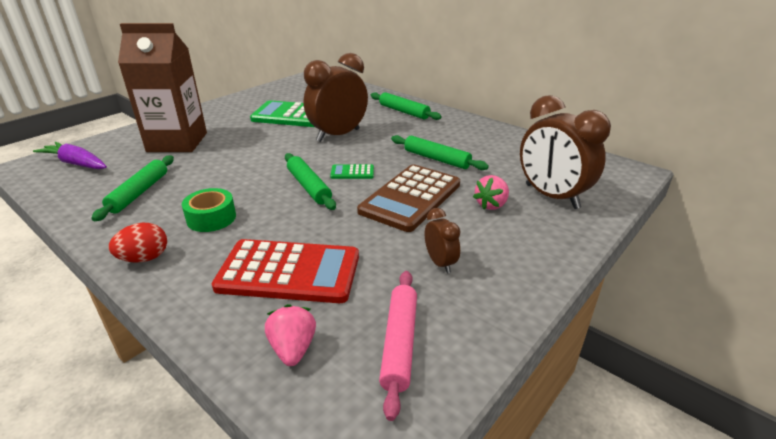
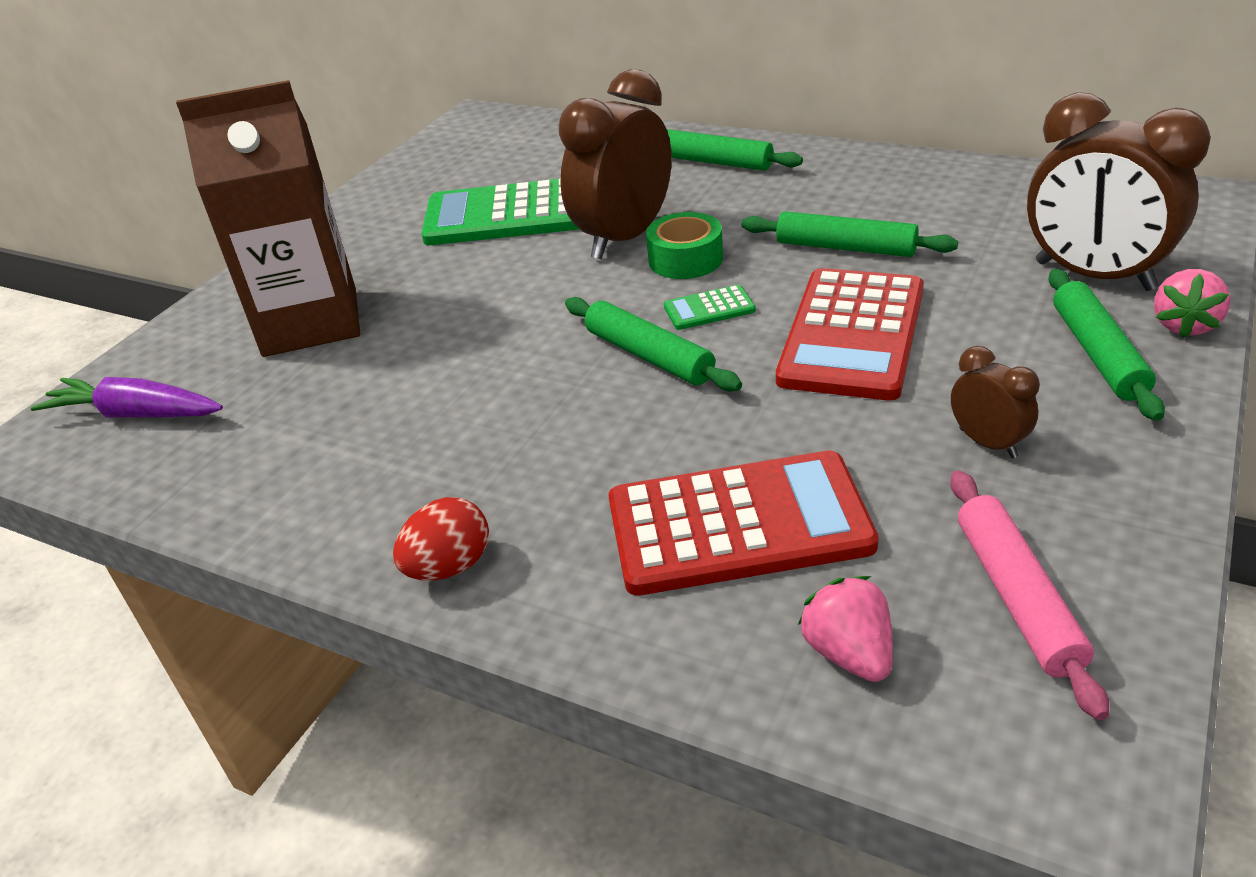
camera: 10 degrees left, 5 degrees up
green rolling pin [91,155,174,221] -> green rolling pin moved to [1049,269,1165,421]
green tape [182,188,236,232] -> green tape moved to [646,212,723,279]
brown calculator [357,164,460,232] -> red calculator [776,268,924,401]
pink strawberry [473,175,509,210] -> pink strawberry moved to [1154,269,1230,338]

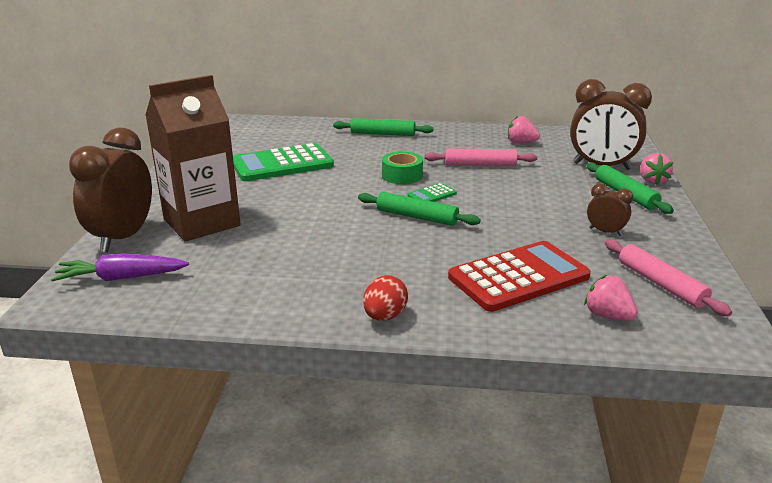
camera: 25 degrees left, 10 degrees down
brown clock [558,69,672,259] -> brown clock moved to [69,128,152,252]
green rolling pin [742,211,958,257] -> pink rolling pin [425,149,537,166]
red calculator [776,268,924,401] -> none
none -> pink strawberry [508,116,540,143]

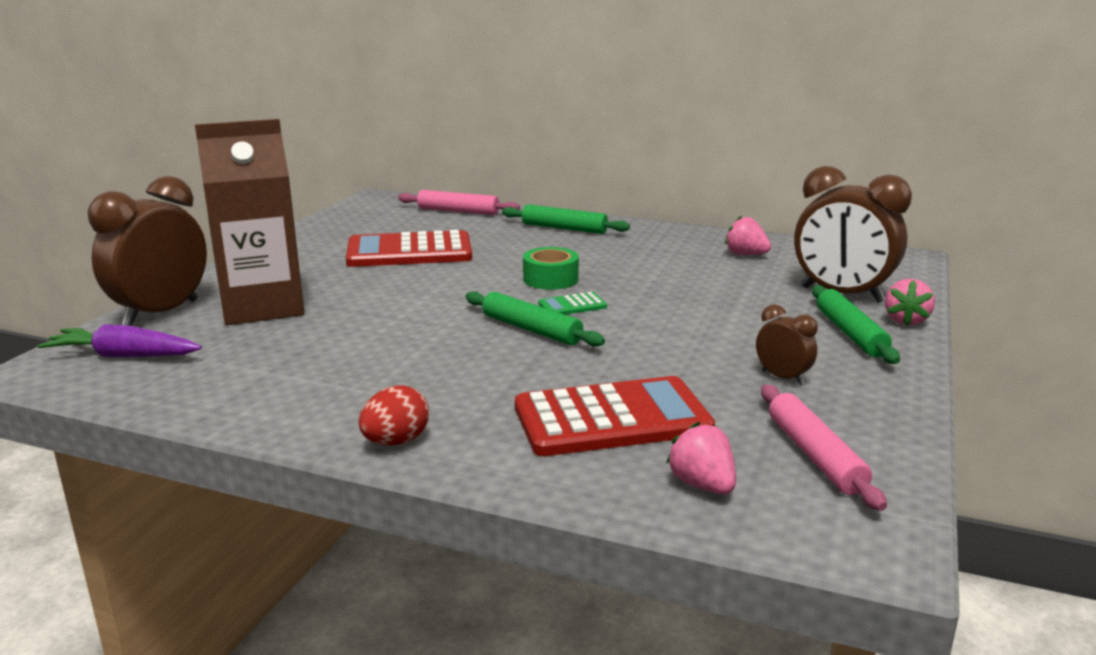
camera: 15 degrees right, 5 degrees down
green calculator [233,143,334,181] -> red calculator [346,230,472,267]
pink rolling pin [425,149,537,166] -> pink rolling pin moved to [398,190,520,215]

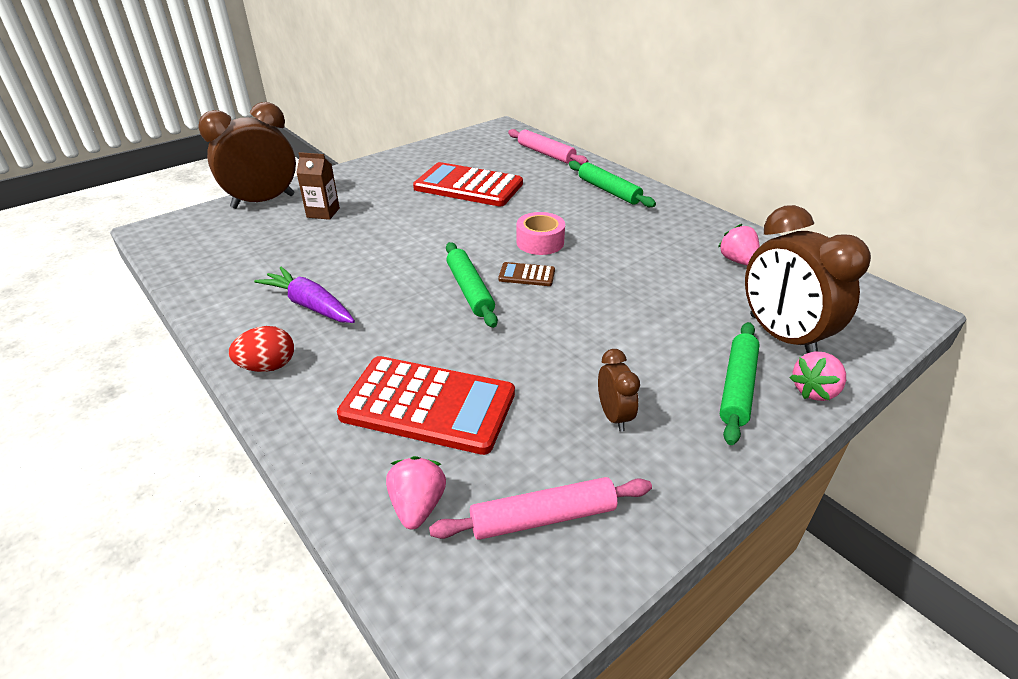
camera: 30 degrees right, 15 degrees up
purple carrot [37,324,202,358] -> purple carrot moved to [254,266,355,323]
brown carton [195,119,304,325] -> brown carton [296,152,340,220], size x0.45
green tape [523,247,579,290] -> pink tape [516,212,565,255]
green calculator [539,292,607,314] -> brown calculator [498,262,555,286]
pink rolling pin [761,385,887,511] -> pink rolling pin turned 60 degrees clockwise [429,477,652,540]

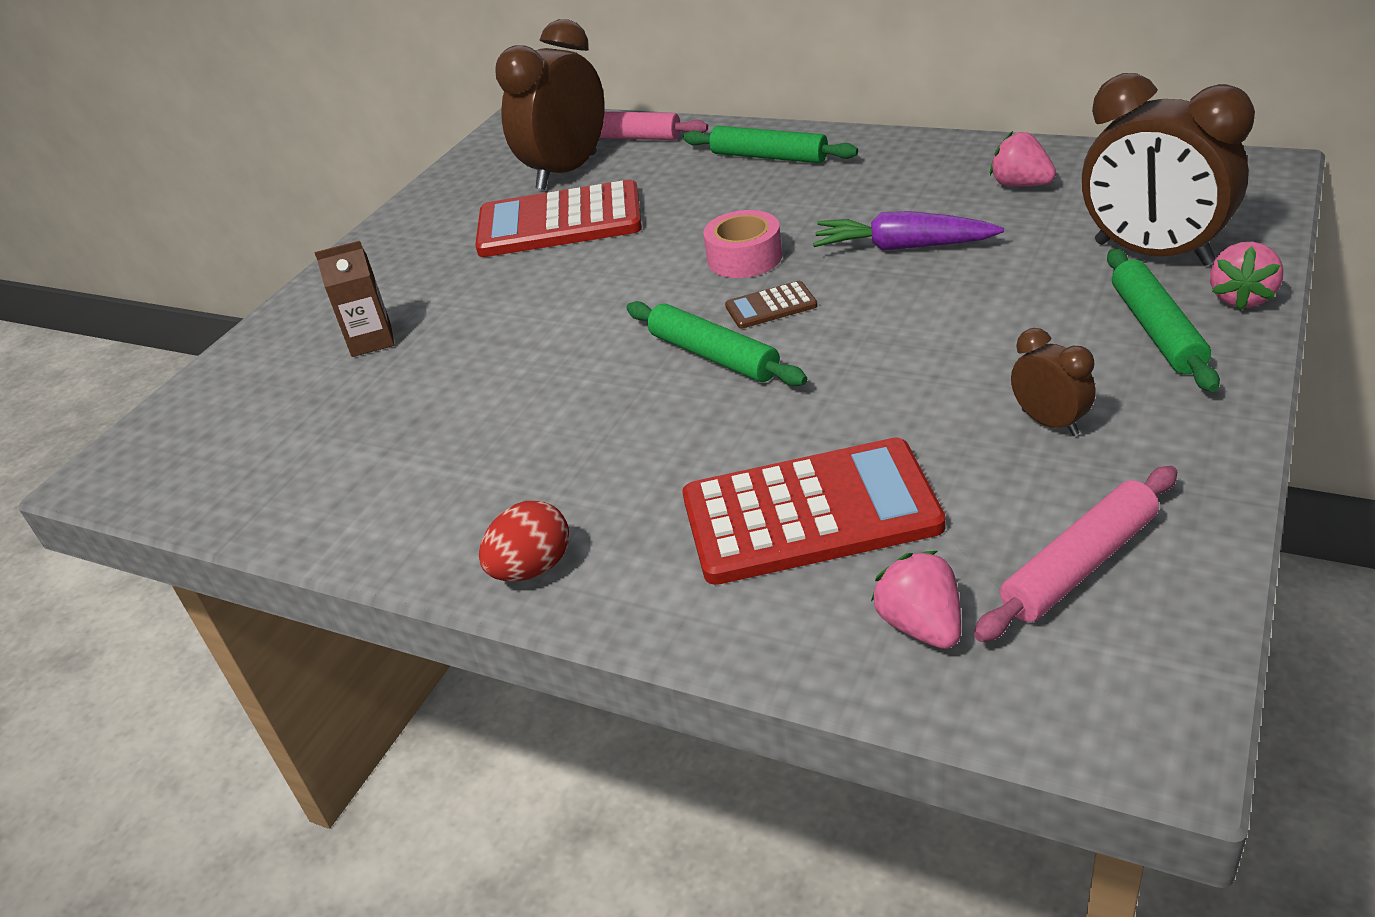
camera: 20 degrees left, 0 degrees up
brown clock [199,102,296,209] -> brown clock moved to [495,19,605,190]
purple carrot [254,266,355,323] -> purple carrot moved to [813,211,1004,251]

